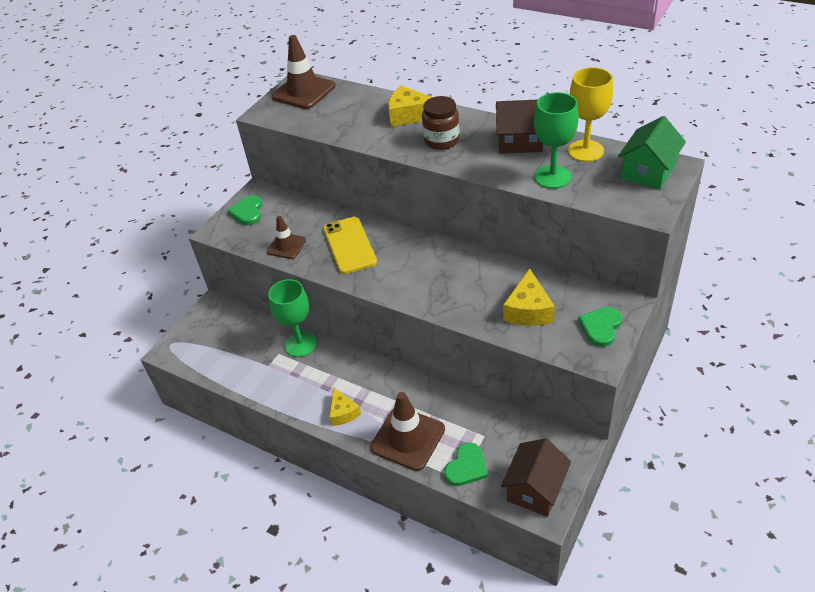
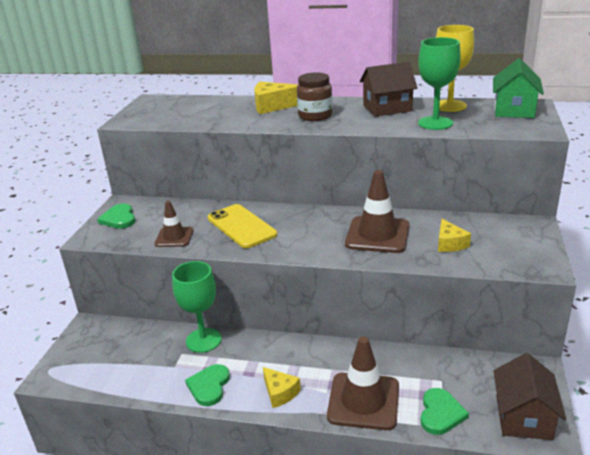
camera: 20 degrees left, 15 degrees down
brown traffic cone [271,35,336,109] -> brown traffic cone moved to [345,170,410,253]
yellow cheese [503,268,555,326] -> yellow cheese [438,219,471,252], size x0.66
green heart [578,307,622,347] -> green heart moved to [185,364,230,406]

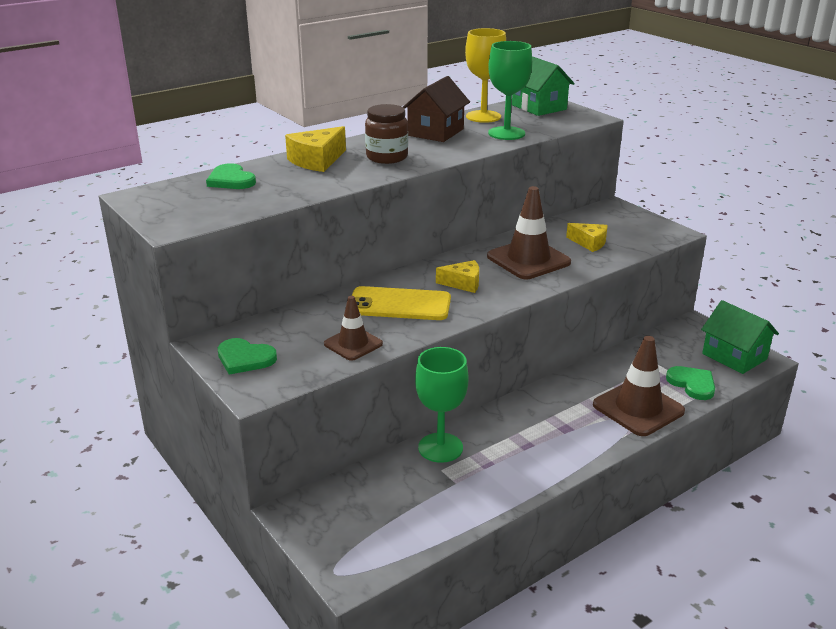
camera: 50 degrees left, 0 degrees up
green heart [185,364,230,406] -> green heart moved to [206,163,256,189]
yellow cheese [263,367,301,408] -> yellow cheese moved to [436,260,479,293]
brown house [493,353,566,440] -> green house [701,300,779,374]

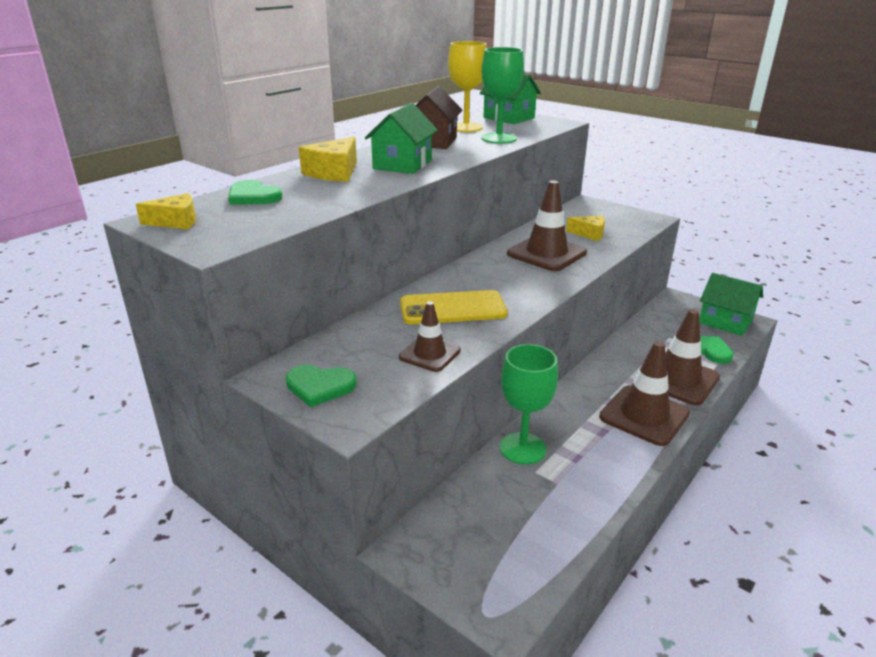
camera: 15 degrees left, 0 degrees up
brown jar [365,104,408,164] -> green house [365,103,438,174]
yellow cheese [436,260,479,293] -> yellow cheese moved to [136,193,196,229]
none -> brown traffic cone [599,341,690,446]

